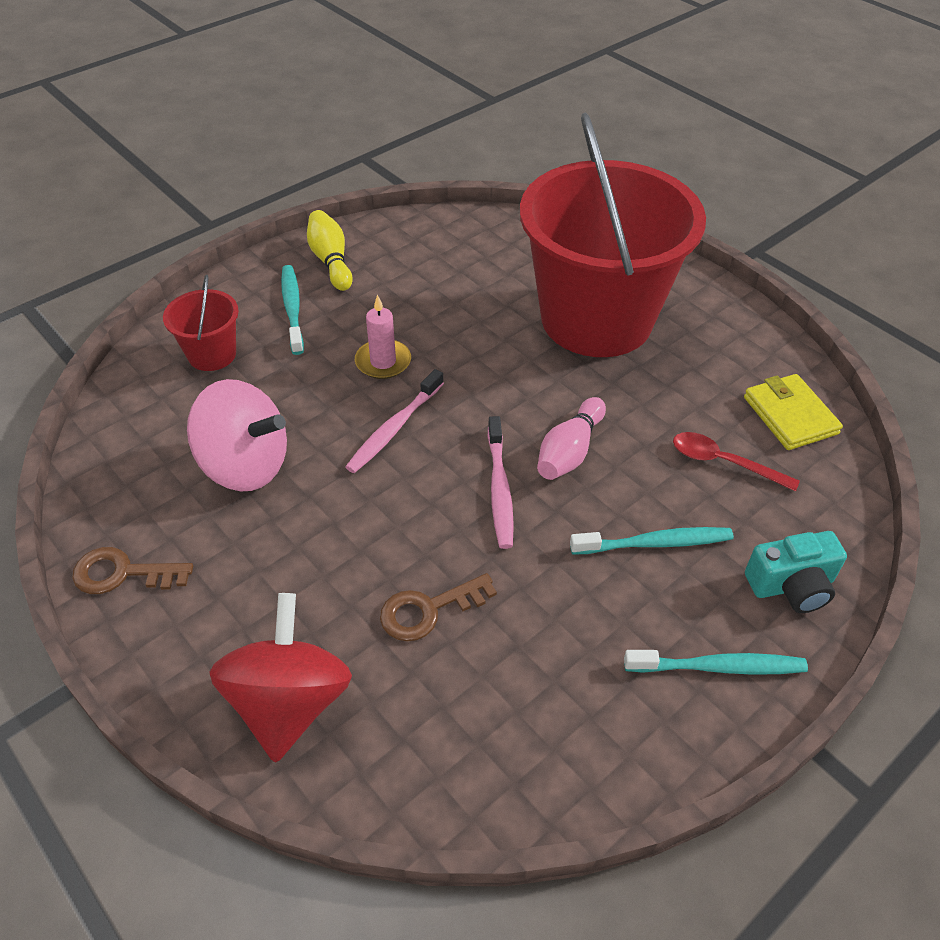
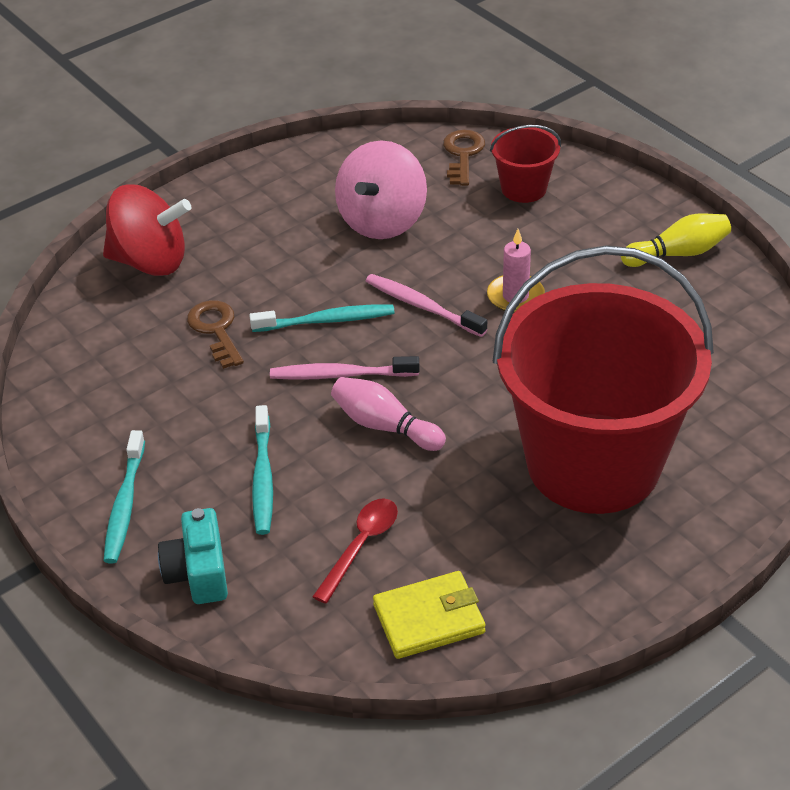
camera: 95 degrees right, 5 degrees down
brown key [72,547,193,594] -> brown key moved to [443,130,485,186]
turquoise toothbrush [281,265,304,355] -> turquoise toothbrush moved to [249,304,395,332]

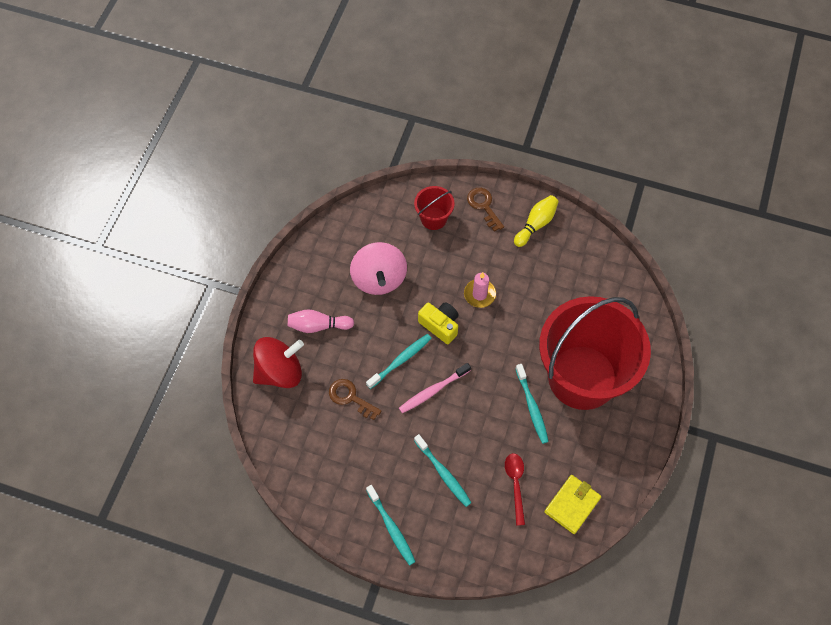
camera: 35 degrees left, 20 degrees up
turquoise camera [158,508,228,604] -> none
pink bowling pin [331,377,446,451] -> pink bowling pin moved to [288,309,354,333]
pink toothbrush [366,274,487,337] -> yellow camera [418,302,459,344]
brown key [443,130,485,186] -> brown key moved to [467,188,504,232]
none -> turquoise toothbrush [515,364,549,444]

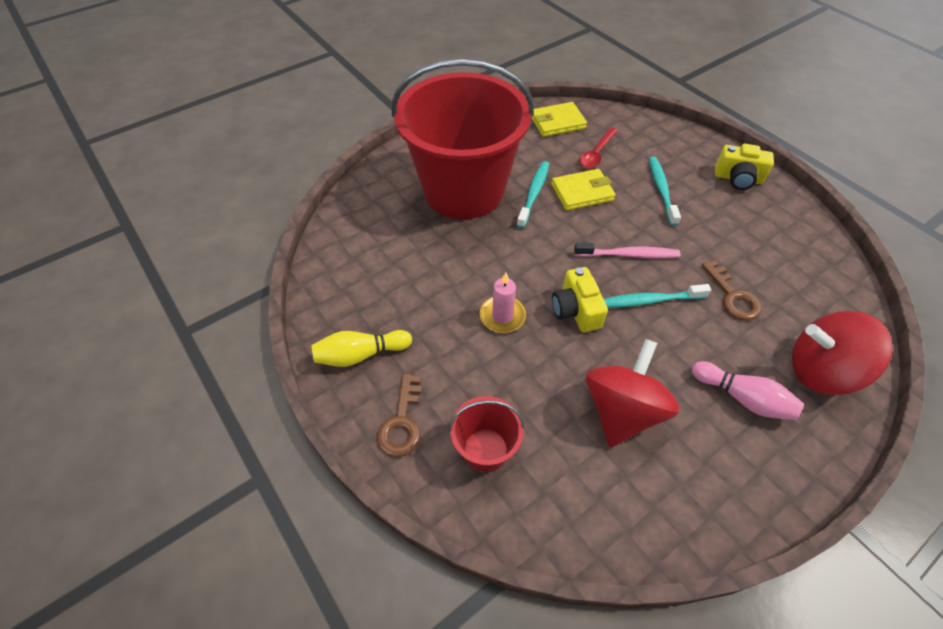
camera: 145 degrees left, 10 degrees down
pink spinning top [350,242,407,295] -> red spinning top [586,339,679,447]
turquoise toothbrush [366,485,416,565] -> yellow camera [715,144,774,190]
none -> yellow wallet [551,169,616,211]

